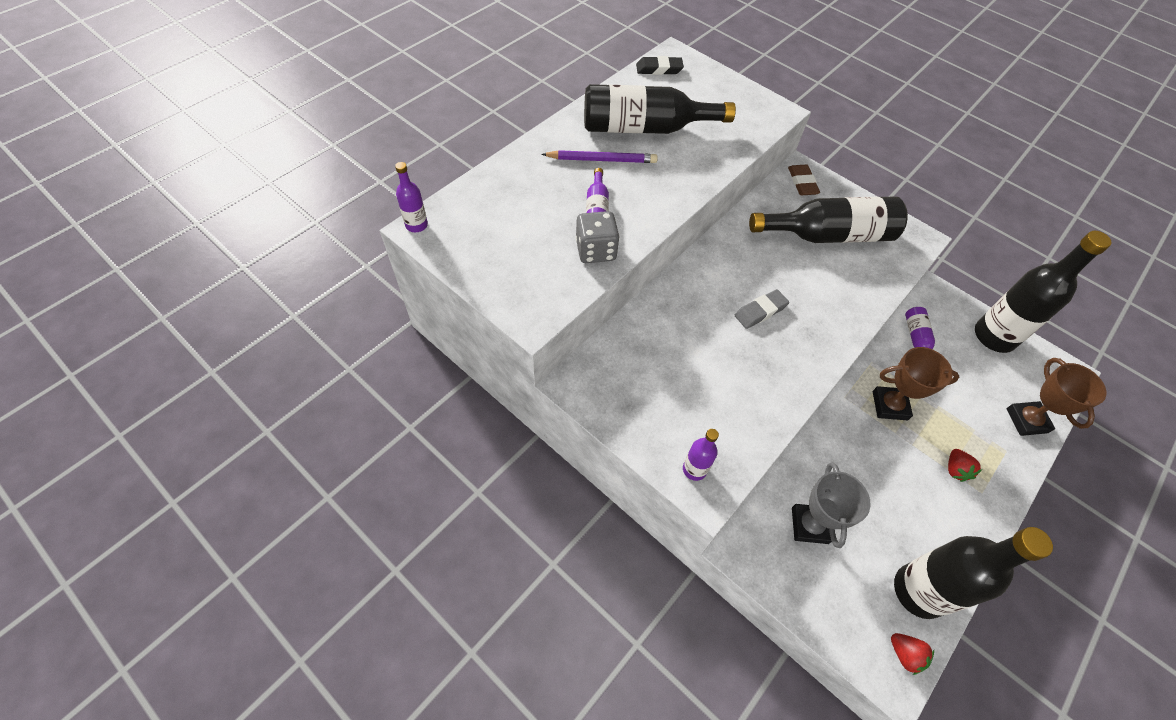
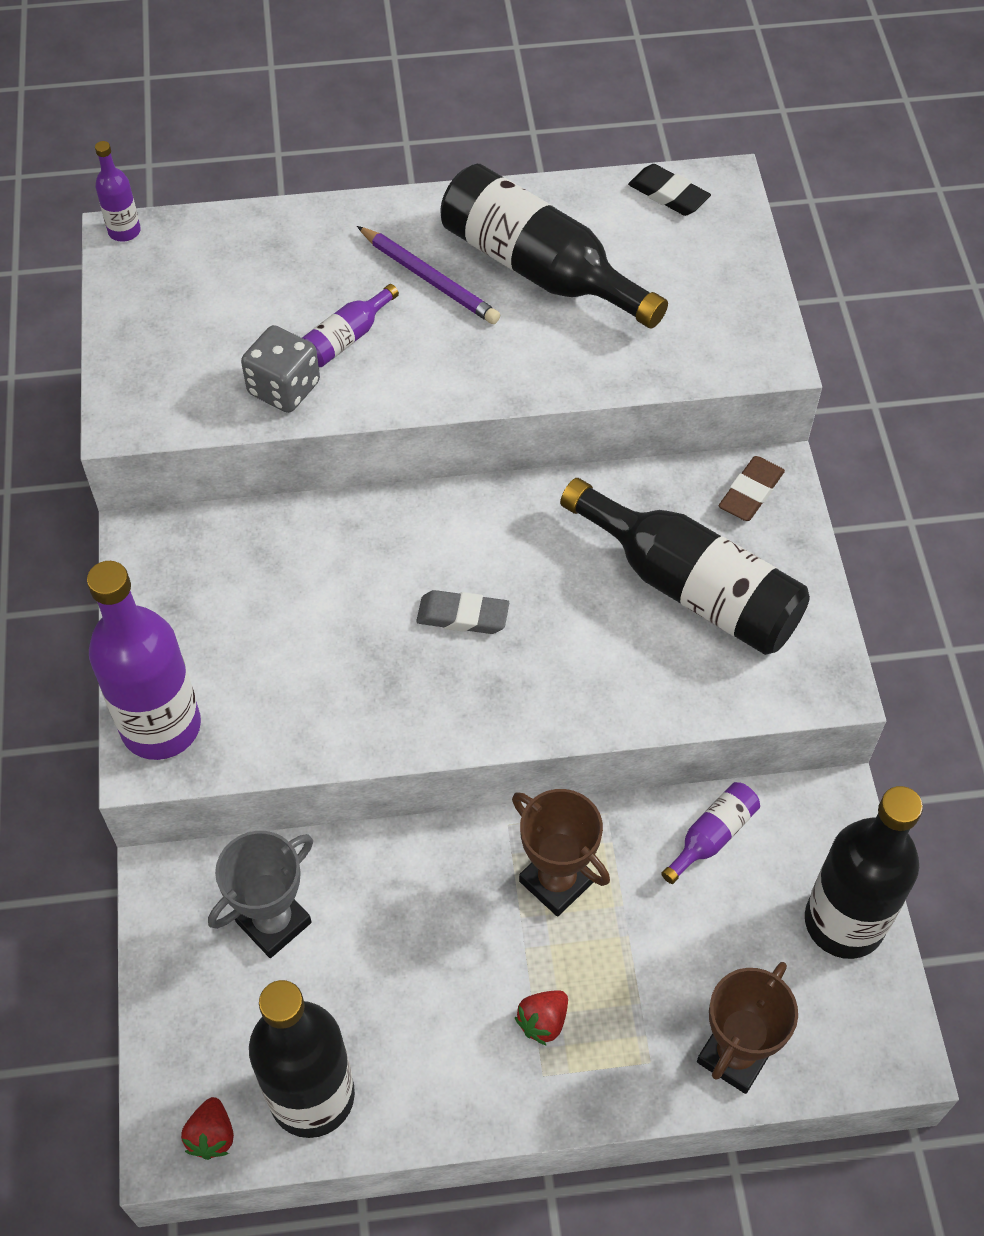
camera: 45 degrees right, 0 degrees up
purple bottle [683,429,719,481] -> purple bottle [87,561,201,760], size x2.17

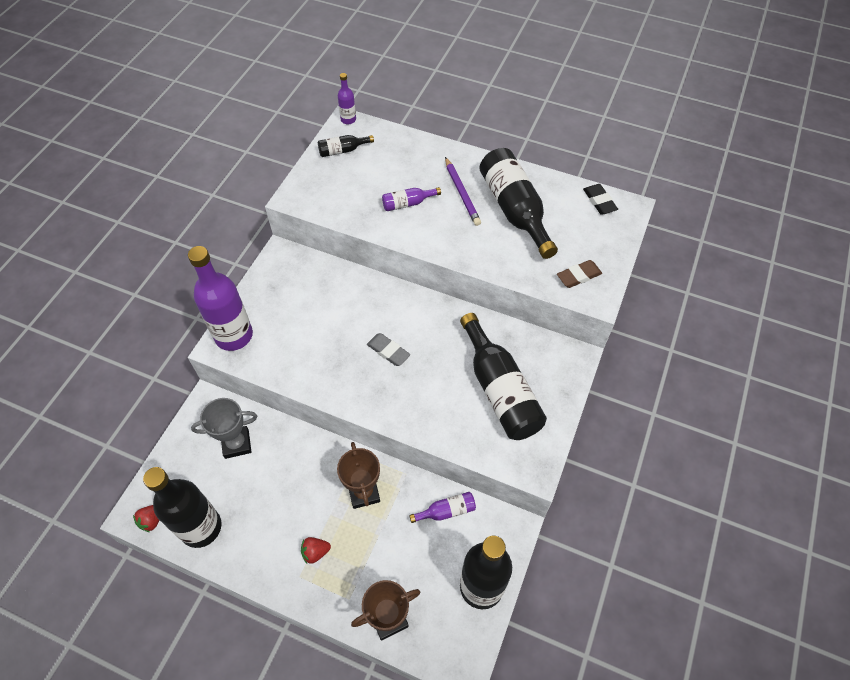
camera: 30 degrees right, 0 degrees up
grey dice [241,325,320,413] -> none
brown eraser [719,456,785,521] -> brown eraser moved to [557,260,602,288]
none -> black bottle [318,135,374,157]

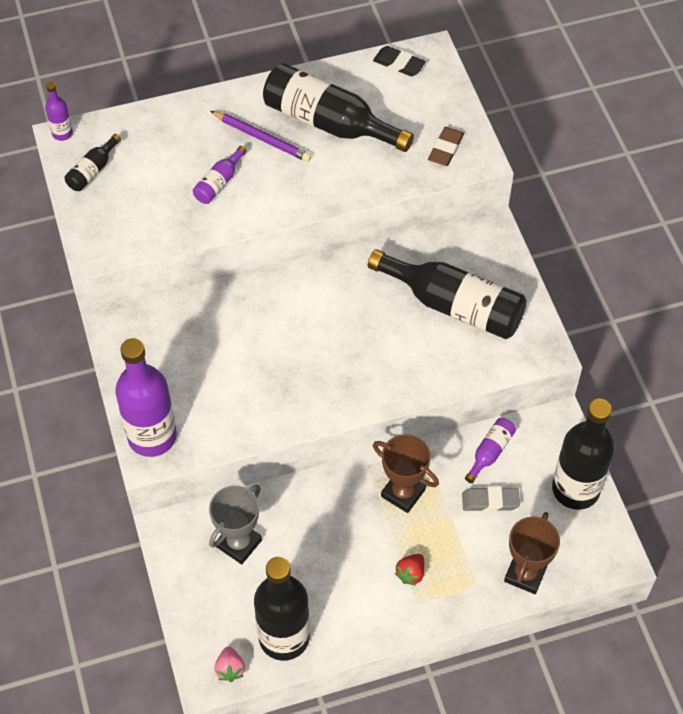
camera: 40 degrees left, 0 degrees up
red strawberry [133,505,159,532] -> pink strawberry [214,646,245,682]
grey eraser [367,333,410,366] -> grey eraser moved to [462,487,520,512]

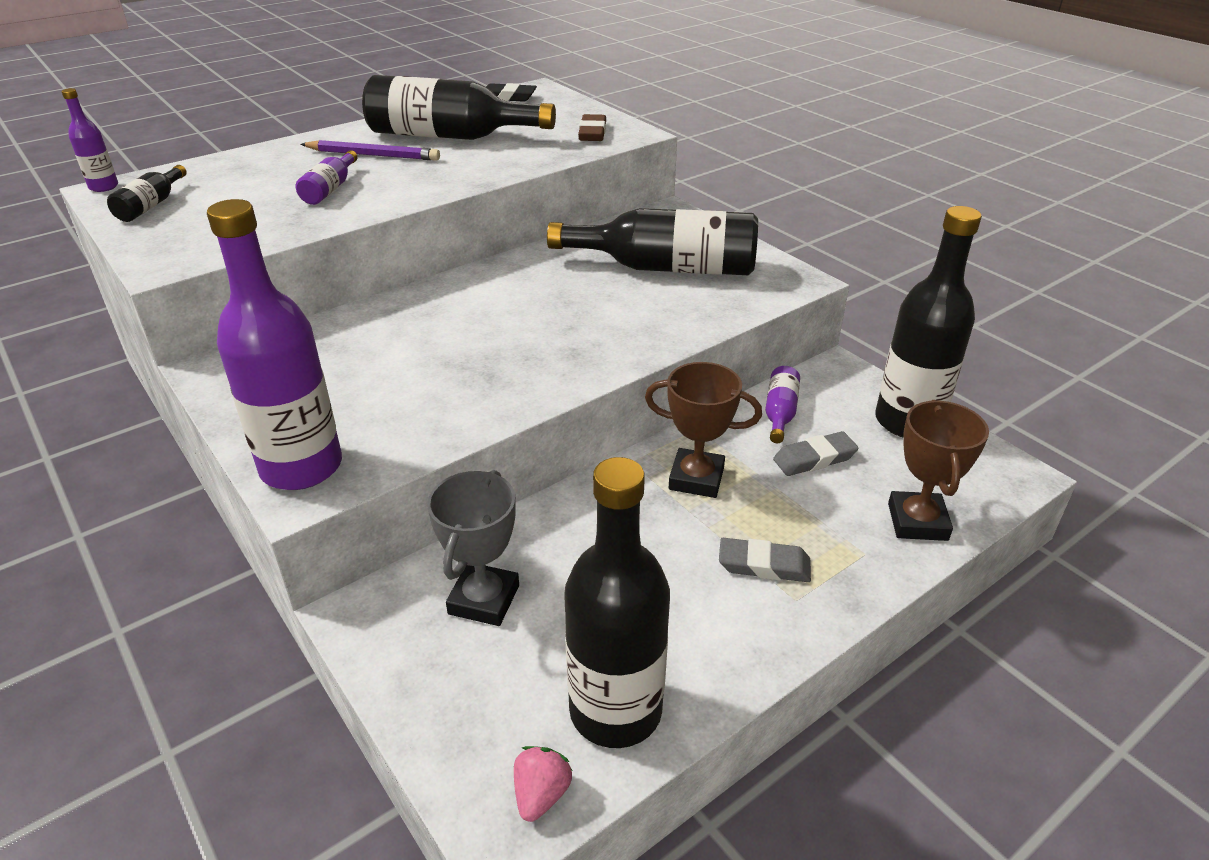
camera: 20 degrees left, 20 degrees down
pink strawberry [214,646,245,682] -> pink strawberry turned 135 degrees counterclockwise [514,746,572,822]
red strawberry [395,554,424,586] -> grey eraser [719,538,811,582]

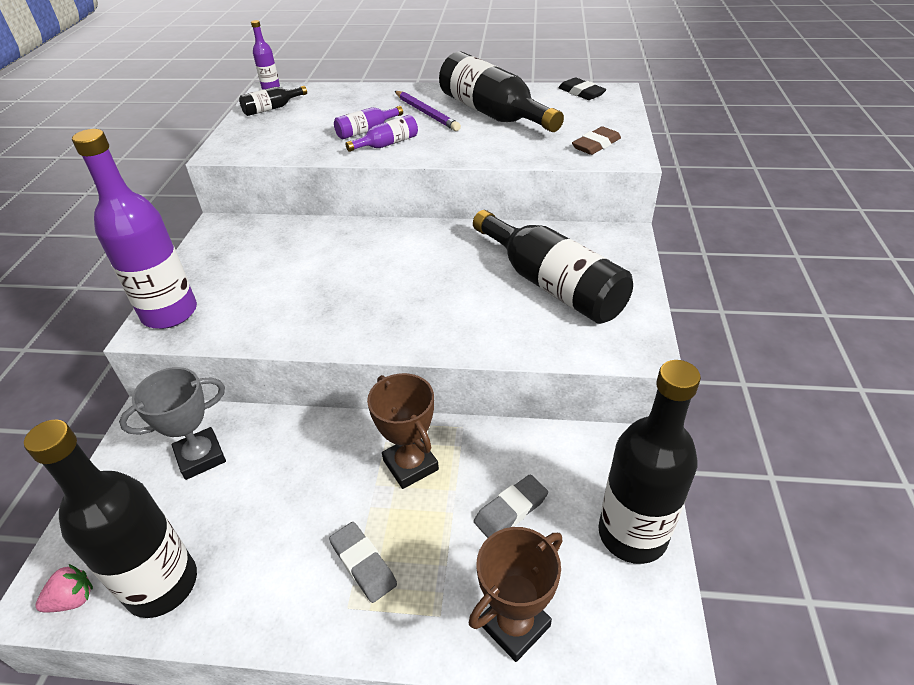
camera: 45 degrees right, 5 degrees up
purple bottle [765,366,800,443] -> purple bottle moved to [345,115,418,152]
grey eraser [773,431,858,476] -> grey eraser turned 60 degrees counterclockwise [474,474,548,538]

